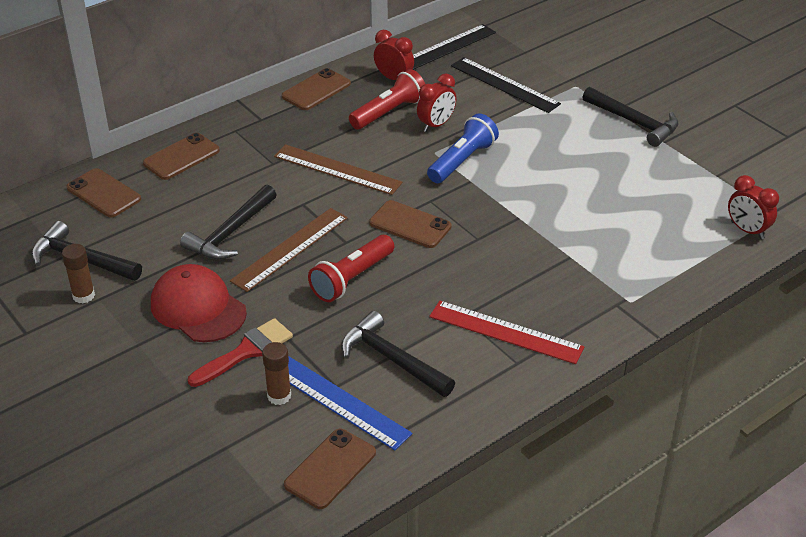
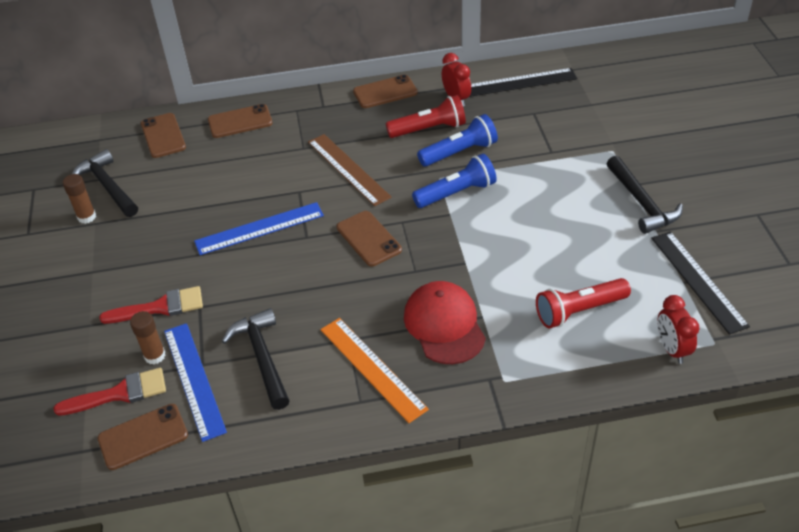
camera: 30 degrees right, 5 degrees up
red cap [151,264,247,342] -> red cap moved to [404,281,486,364]
black hammer [180,185,277,260] -> none
brown ruler [230,208,348,292] -> blue ruler [194,202,324,255]
red flashlight [308,235,394,302] -> red flashlight moved to [536,278,631,328]
red clock [417,73,456,132] -> blue flashlight [417,114,498,167]
red ruler [429,301,584,364] -> orange ruler [320,318,429,423]
black ruler [451,57,561,113] -> black ruler moved to [651,231,750,335]
none -> red brush [53,368,166,416]

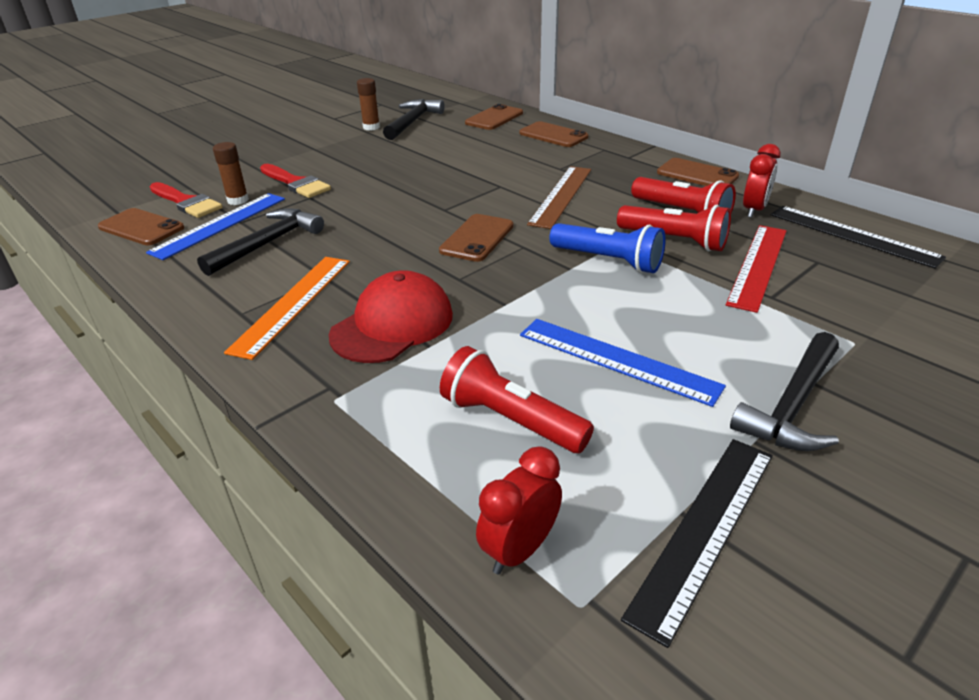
camera: 55 degrees right, 10 degrees down
blue ruler [194,202,324,255] -> blue ruler moved to [520,319,726,407]
blue flashlight [417,114,498,167] -> red flashlight [617,205,731,251]
none -> red ruler [726,225,787,313]

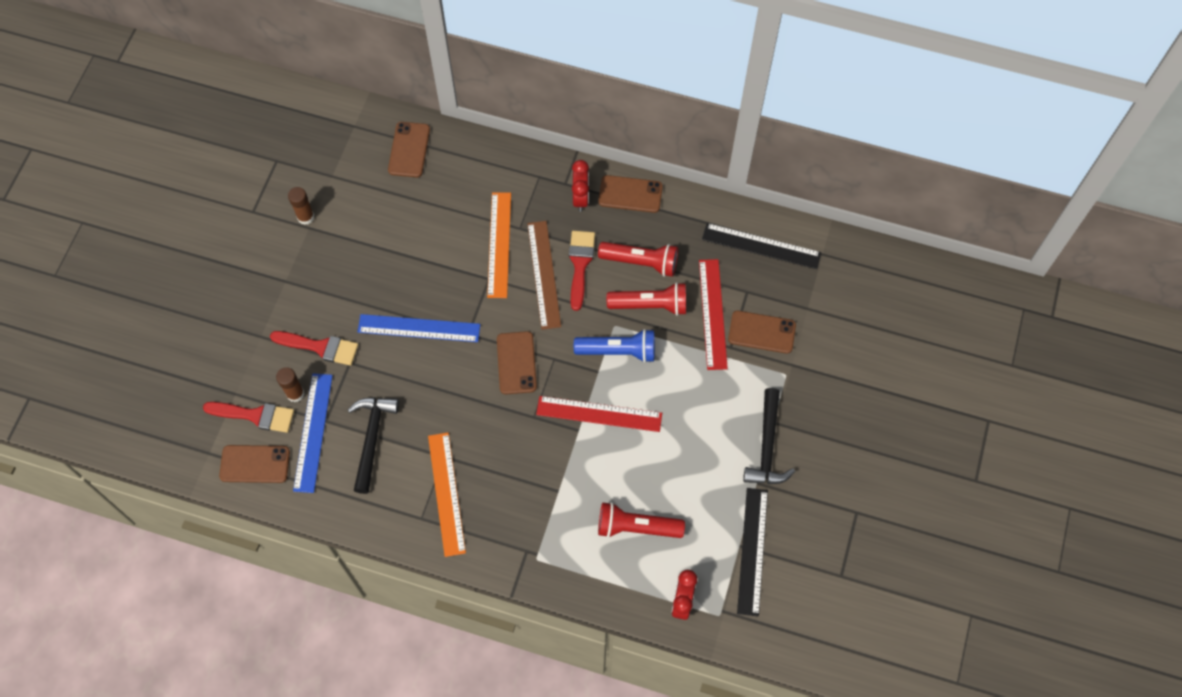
camera: 30 degrees left, 30 degrees up
red cap [329,270,453,363] -> none
black hammer [383,99,445,140] -> none
brown phone [519,121,588,147] -> brown phone moved to [728,311,796,354]
blue ruler [520,319,726,407] -> blue ruler moved to [358,314,480,342]
red clock [743,144,781,218] -> red clock moved to [572,160,589,212]
none -> orange ruler [487,192,511,298]
none -> red ruler [536,396,662,432]
none -> red brush [569,231,595,311]

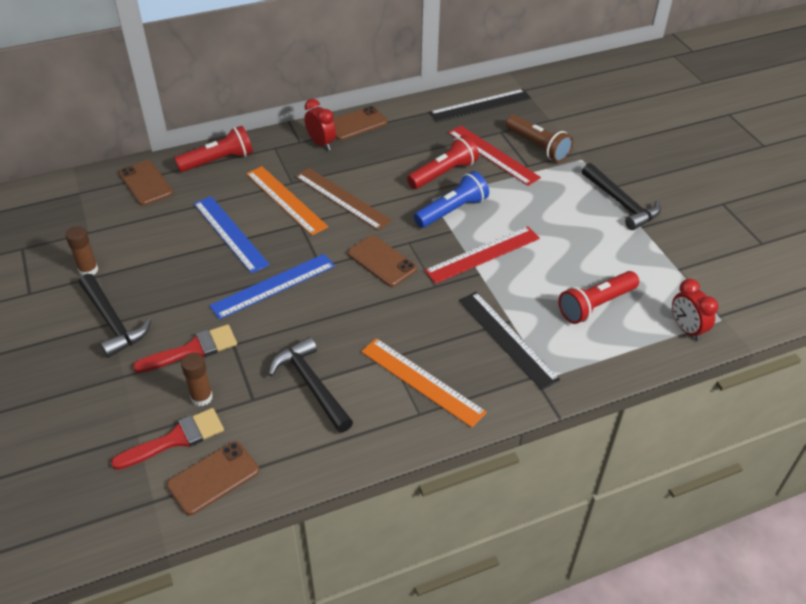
camera: 40 degrees left, 20 degrees down
blue ruler [293,373,333,493] -> blue ruler moved to [194,196,270,274]
red brush [569,231,595,311] -> none
red flashlight [598,242,678,277] -> red flashlight moved to [174,126,253,172]
brown phone [728,311,796,354] -> brown flashlight [506,115,573,162]
black ruler [737,488,768,617] -> black ruler moved to [459,292,560,390]
none -> black hammer [79,274,151,358]

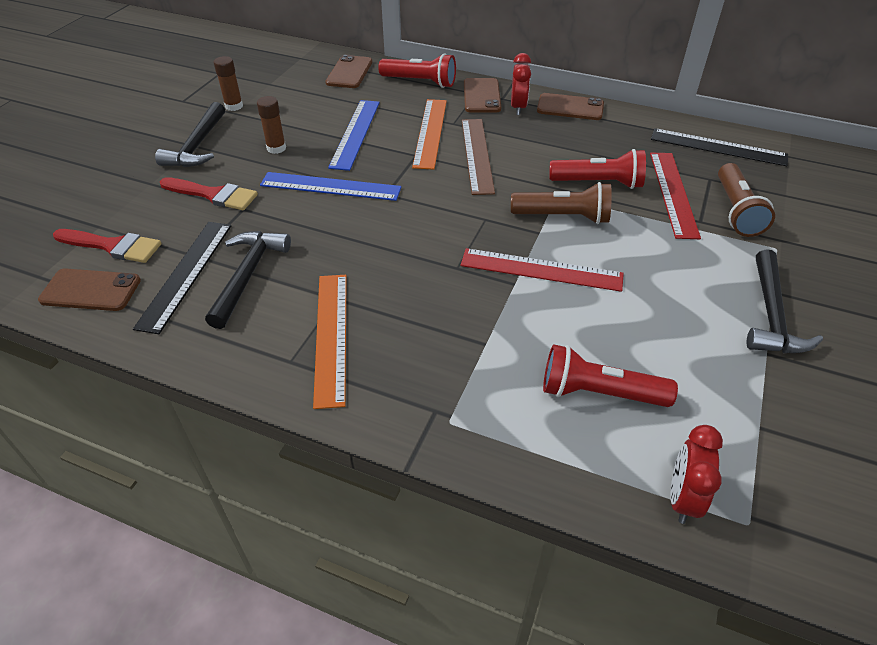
camera: 45 degrees right, 0 degrees up
brown glue stick [181,353,213,406] -> brown glue stick moved to [257,96,286,154]
brown phone [348,235,417,287] -> brown phone moved to [464,78,501,113]
blue flashlight [414,171,489,228] -> brown flashlight [511,182,612,224]
black ruler [459,292,560,390] -> black ruler moved to [133,222,231,334]

